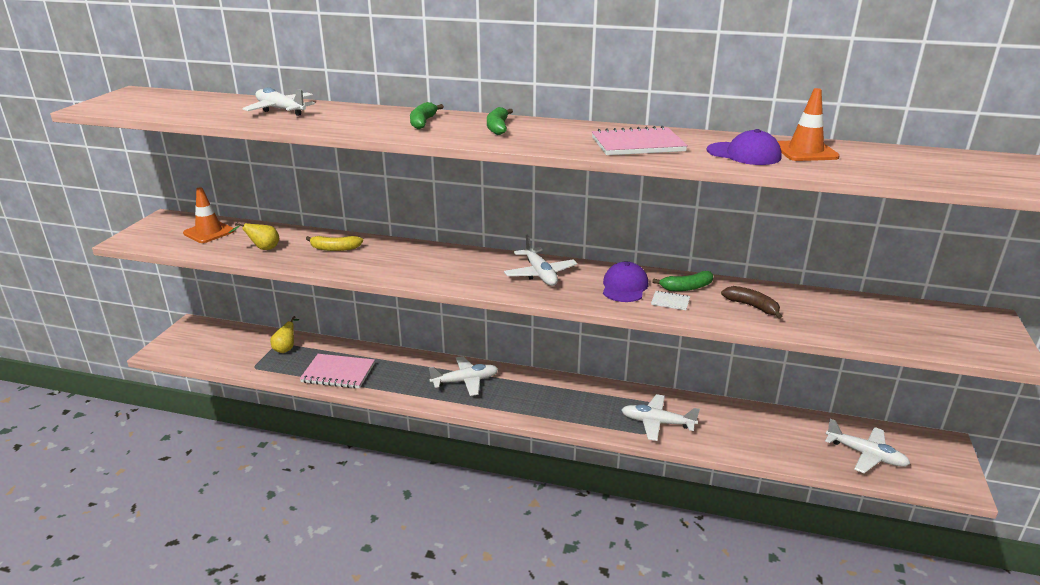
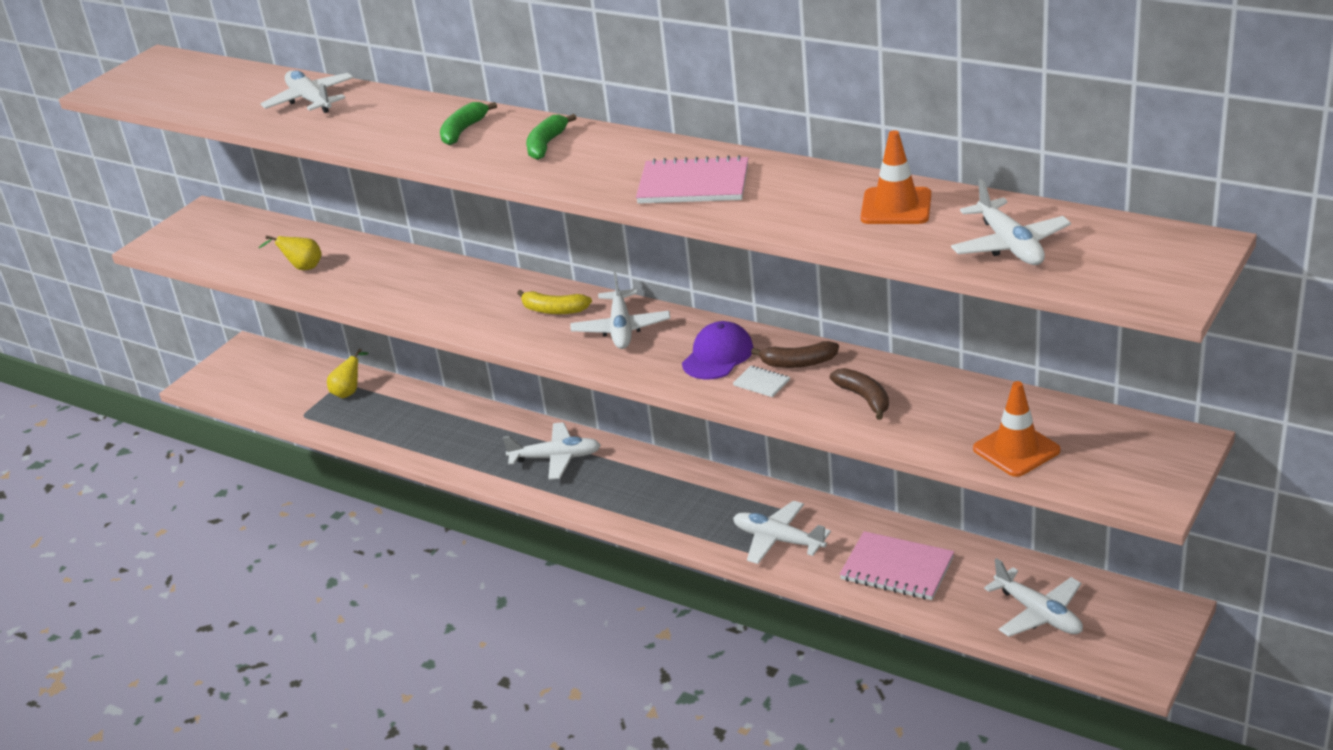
camera: 20 degrees right, 5 degrees up
orange traffic cone [183,187,235,243] -> orange traffic cone moved to [973,381,1060,477]
pink notebook [300,354,375,389] -> pink notebook moved to [840,531,954,600]
yellow banana [306,236,363,251] -> yellow banana moved to [517,290,592,314]
green banana [652,271,713,291] -> brown banana [751,341,839,368]
purple cap [707,129,782,165] -> none
none -> white plane [951,179,1071,265]

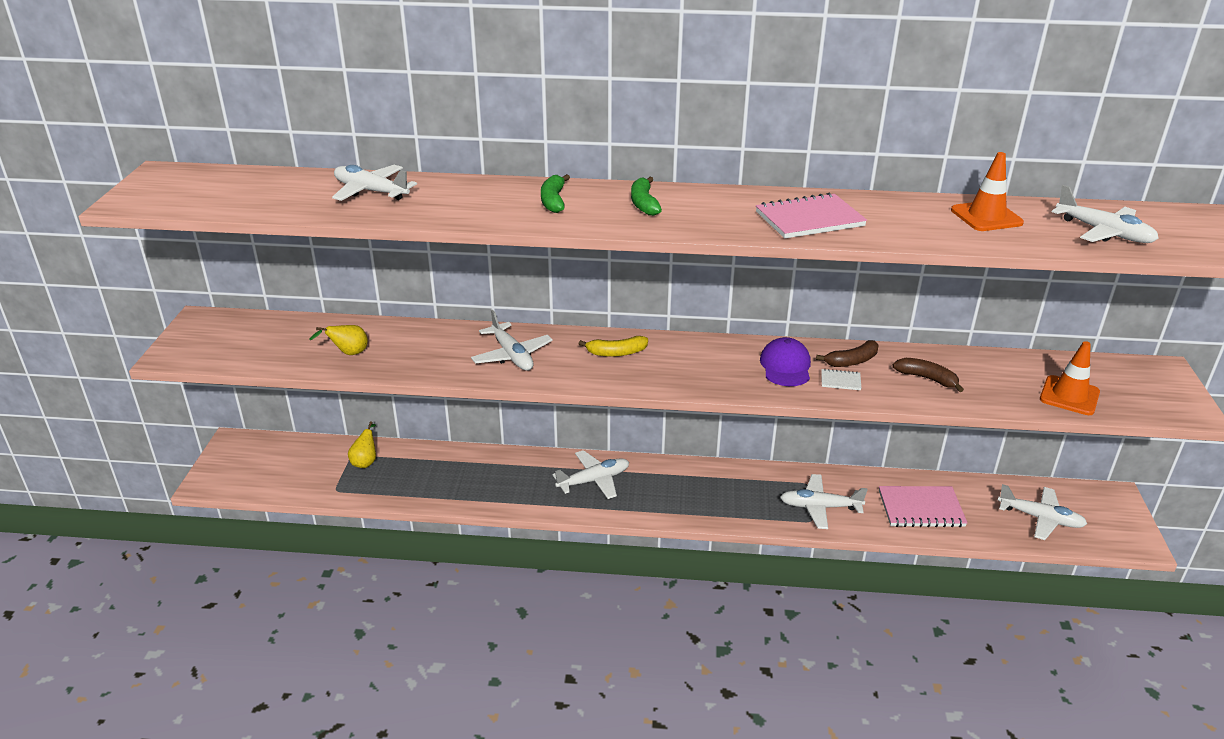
camera: 30 degrees left, 0 degrees up
white plane [570,272,671,349] -> white plane moved to [471,310,553,371]

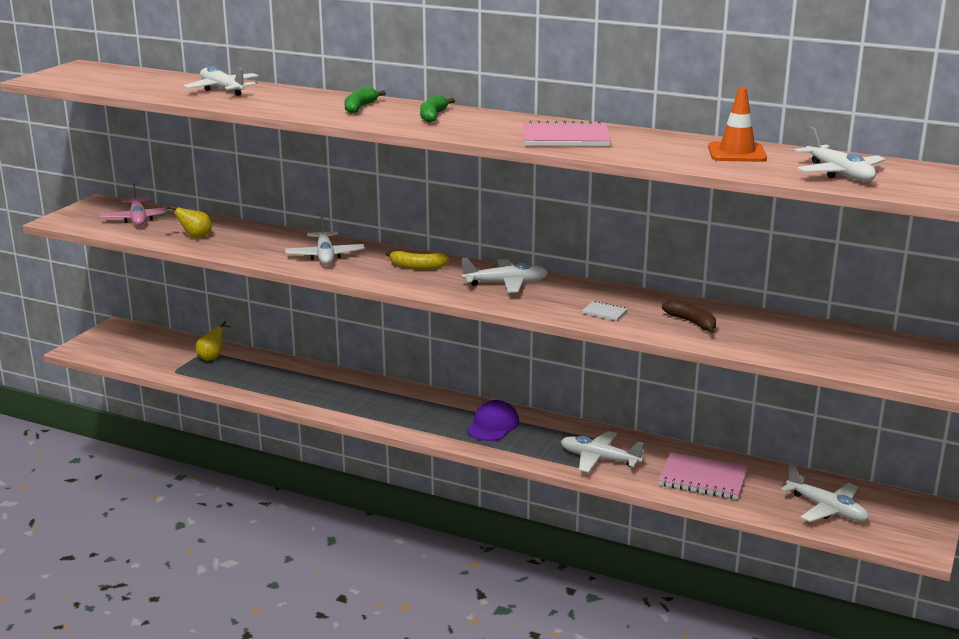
camera: 20 degrees right, 10 degrees down
white plane [552,450,629,499] -> white plane moved to [462,258,548,293]
purple cap [760,337,811,386] -> purple cap moved to [467,400,519,441]
brown banana [816,340,879,367] -> none
orange traffic cone [1040,341,1100,415] -> none
none -> pink plane [100,183,175,226]

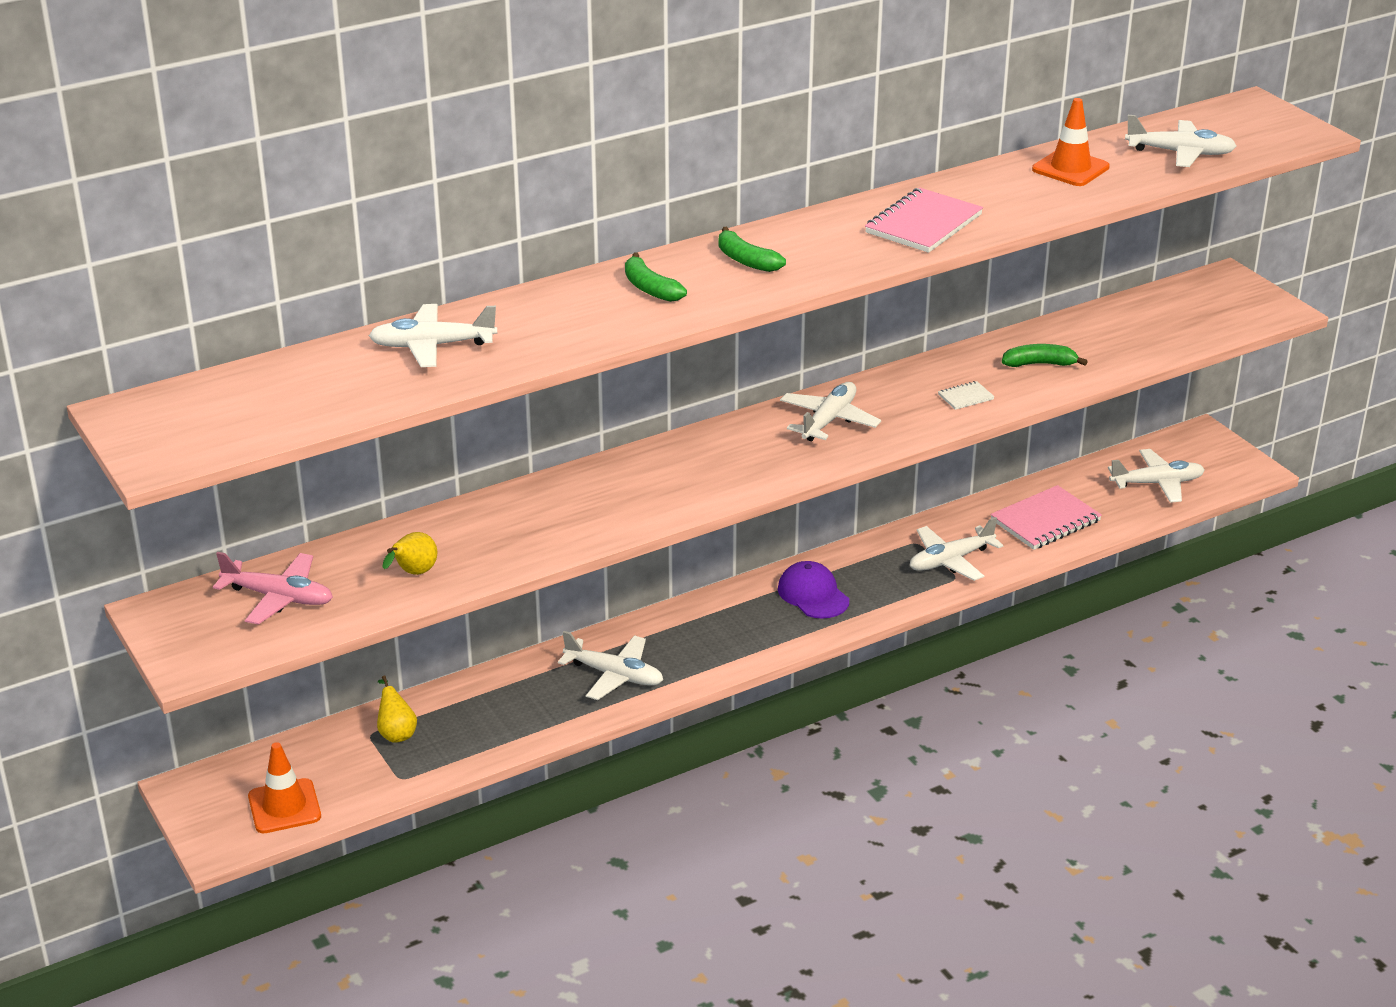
camera: 55 degrees left, 10 degrees up
white plane [285,216,365,265] -> white plane moved to [558,631,663,700]
yellow banana [385,251,450,269] -> none
brown banana [662,300,716,334] -> green banana [1002,344,1088,367]
none -> orange traffic cone [248,742,321,833]

